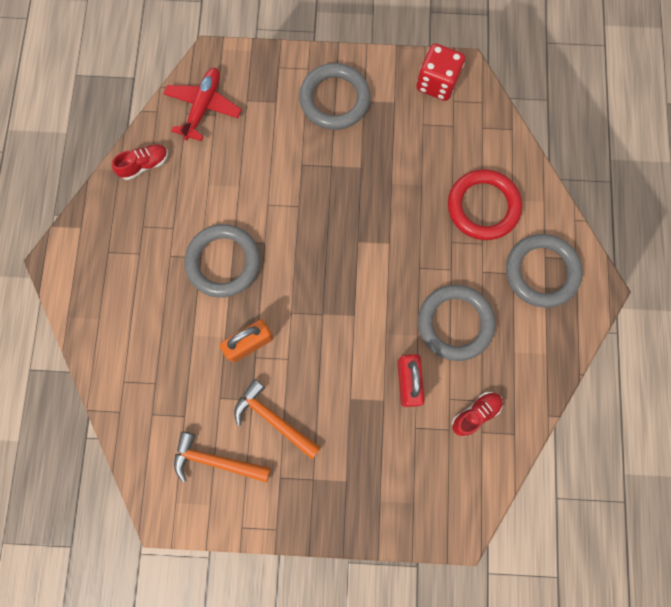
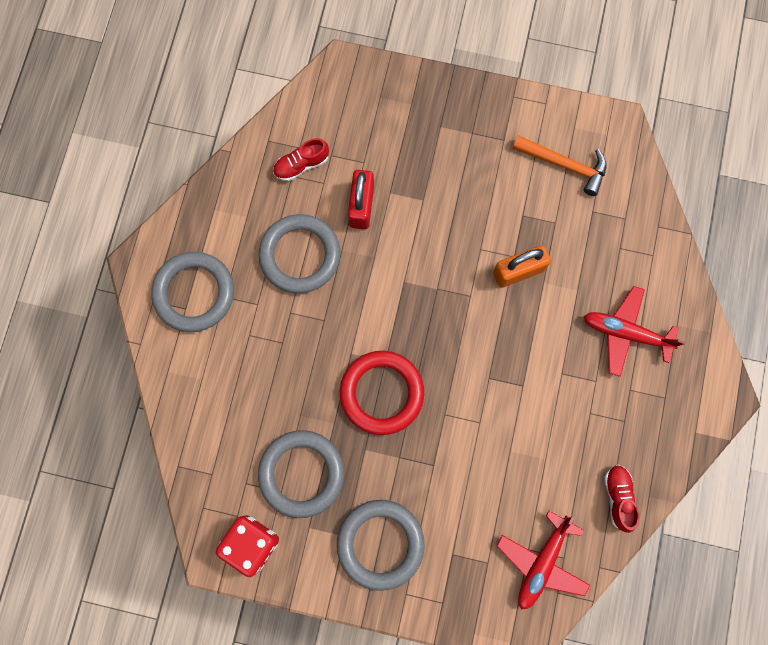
camera: 170 degrees left, 0 degrees up
red shoe [112,144,168,180] -> red shoe turned 105 degrees clockwise [604,465,640,533]
grey ring [185,224,260,298] -> grey ring moved to [258,430,344,518]
orange hammer [234,379,321,459] -> none
red ring [448,169,522,240] -> red ring moved to [340,351,424,435]
none -> red plane [584,286,685,377]

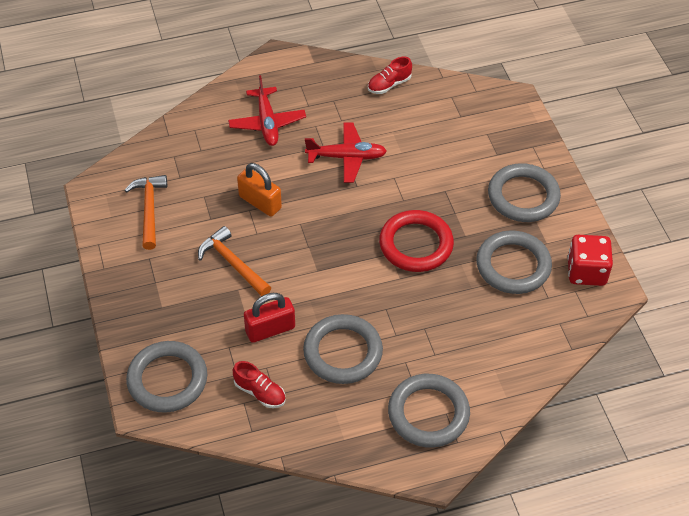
camera: 120 degrees left, 25 degrees down
red plane [497,511,590,610] -> red plane moved to [305,122,387,183]
none -> grey ring [126,341,207,413]
none -> orange hammer [198,226,271,296]

